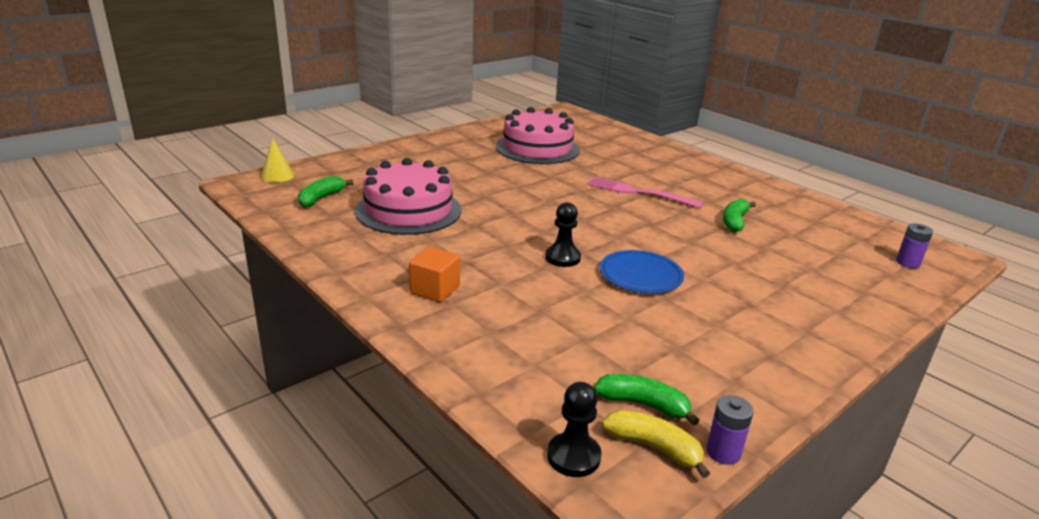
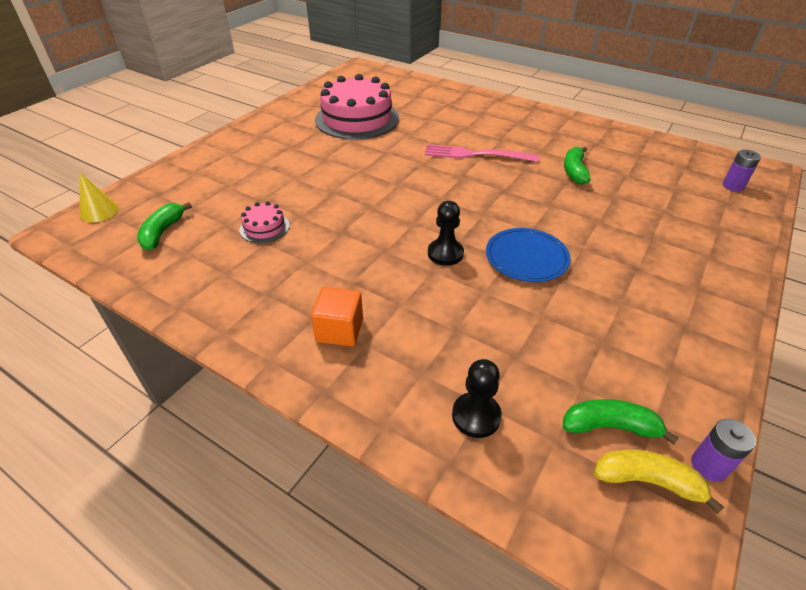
camera: 15 degrees left, 15 degrees up
pink cake [355,158,461,235] -> pink cake [240,202,290,243], size x0.44
black pawn [547,382,602,477] -> black pawn moved to [452,359,502,438]

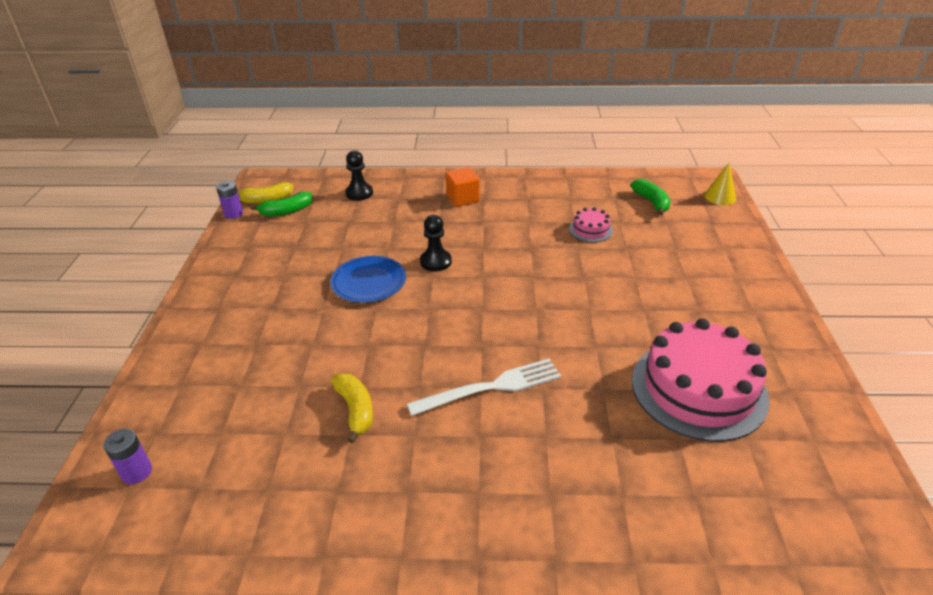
camera: 150 degrees right, 5 degrees down
pink fork [425,144,539,162] -> white fork [407,358,561,416]
green banana [564,146,591,184] -> yellow banana [331,373,373,443]

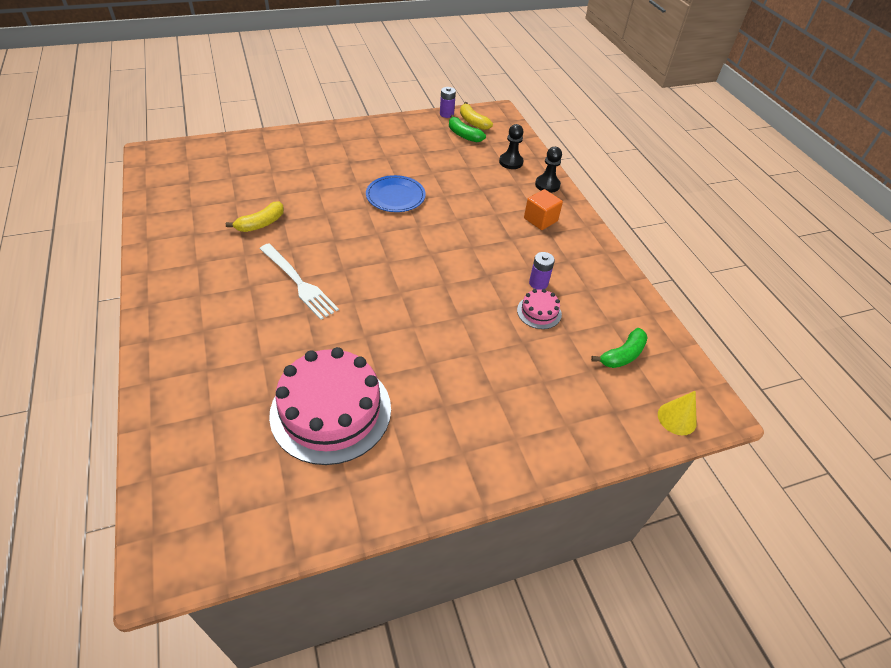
camera: 65 degrees right, 10 degrees up
purple battery [103,429,152,484] -> purple battery moved to [529,252,555,290]
black pawn [420,215,452,272] -> black pawn moved to [535,147,562,193]

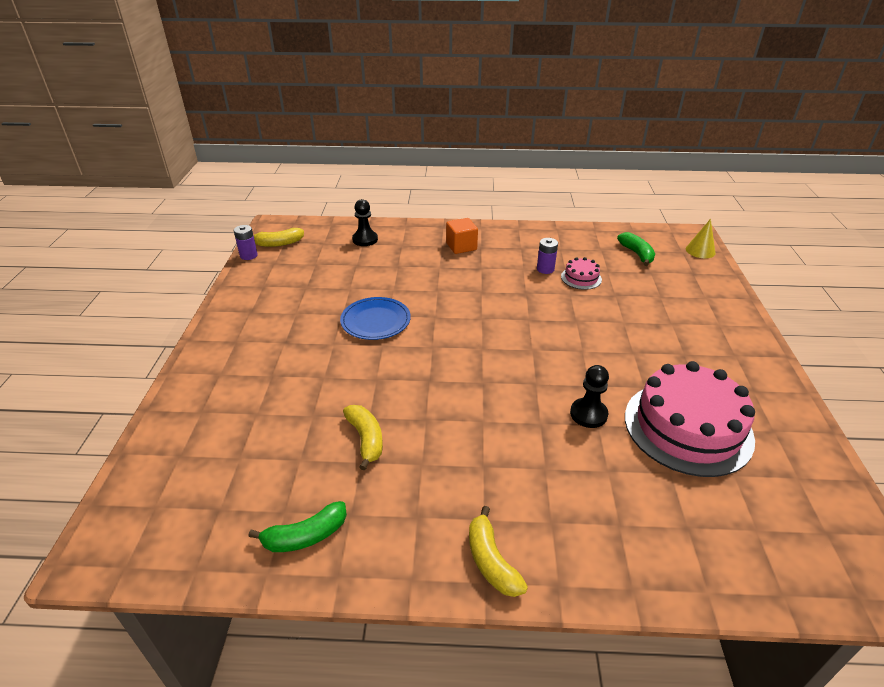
camera: 65 degrees left, 10 degrees down
white fork [260,243,339,320] -> none
green banana [449,115,486,142] -> green banana moved to [248,501,347,552]
black pawn [535,147,562,193] -> black pawn moved to [570,365,609,428]
none -> yellow banana [469,506,528,597]

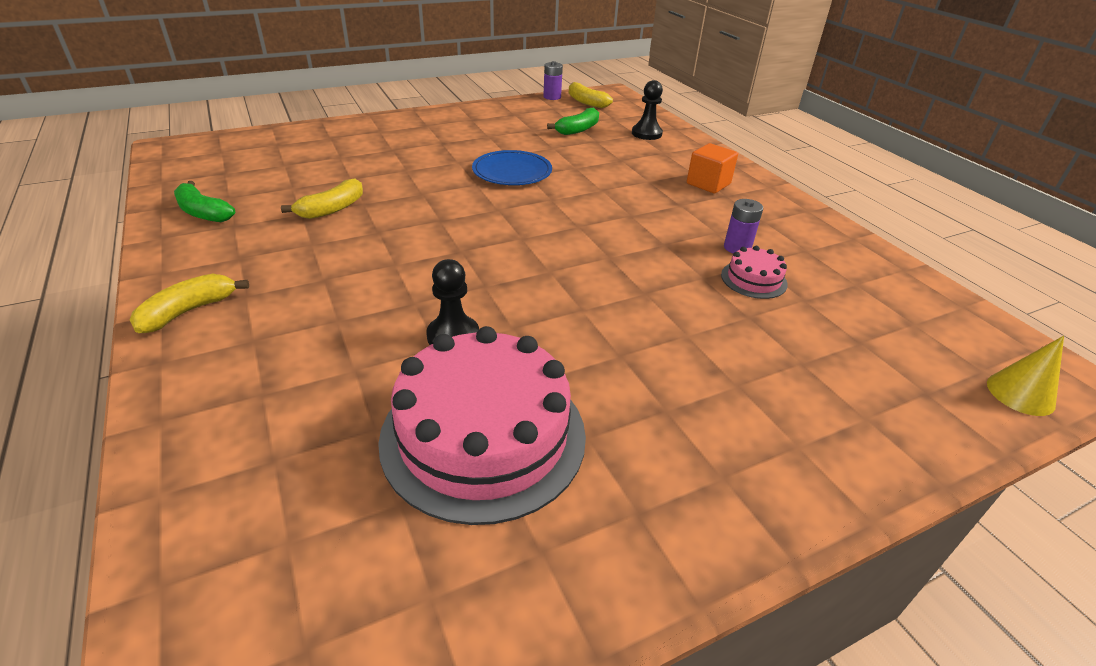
camera: 60 degrees right, 0 degrees up
green banana [617,232,655,266] -> green banana moved to [547,108,599,135]

